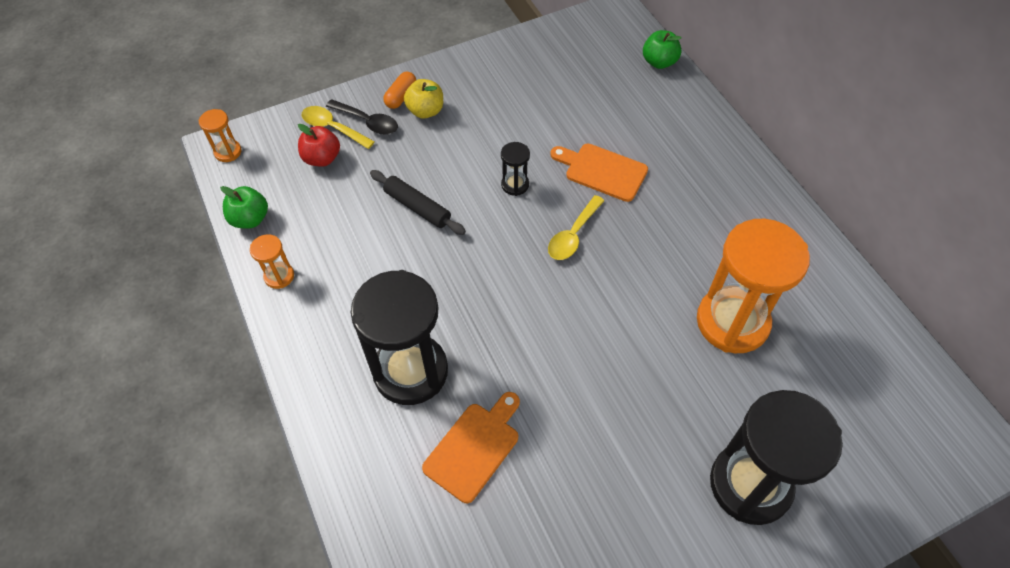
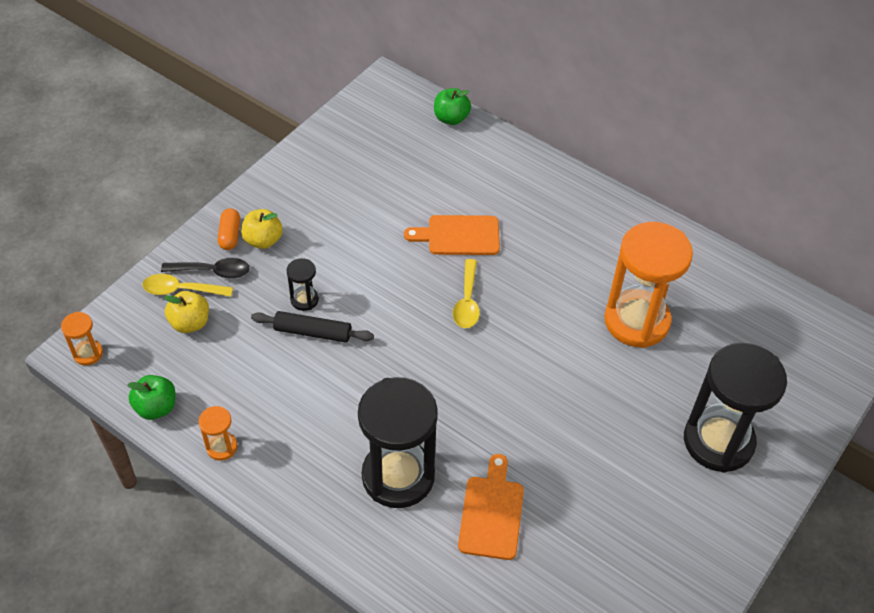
camera: 30 degrees left, 5 degrees down
red apple [298,124,340,167] -> yellow apple [164,291,209,333]
black hourglass [501,142,530,196] -> black hourglass moved to [287,258,319,311]

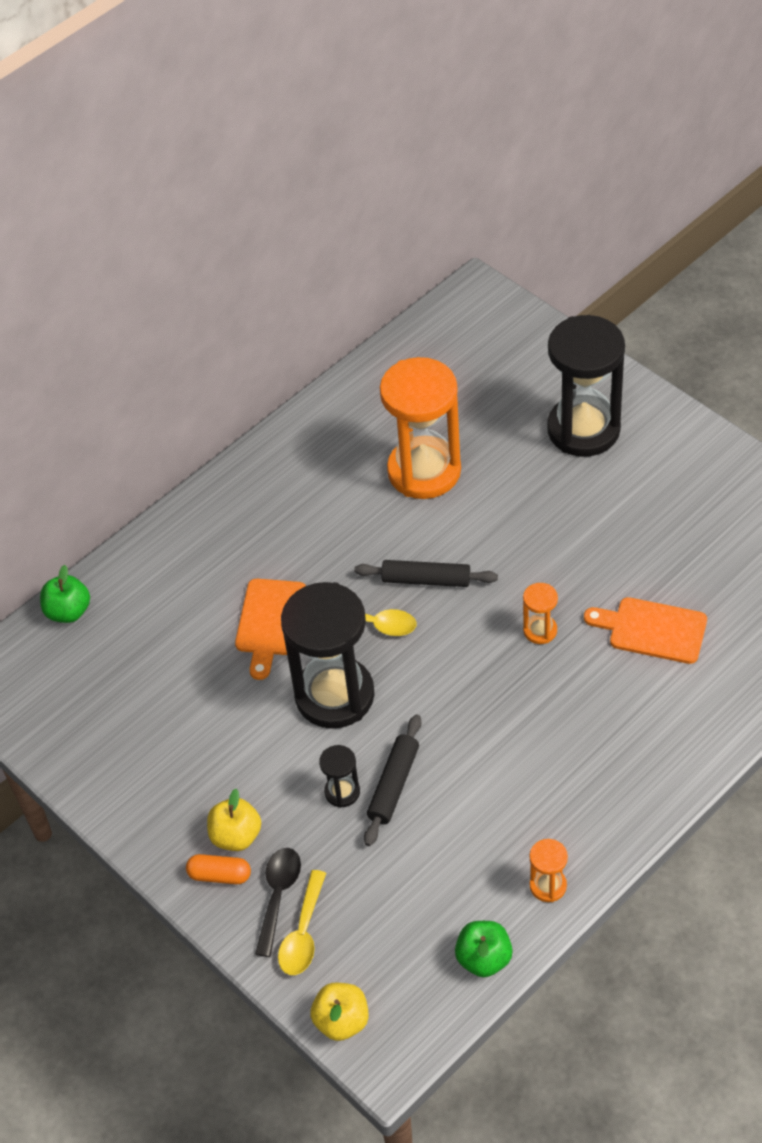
camera: 75 degrees left, 0 degrees up
orange hourglass [61,312,103,366] -> orange hourglass moved to [523,583,558,644]
yellow apple [164,291,209,333] -> yellow apple moved to [310,983,369,1041]
black hourglass [358,377,438,508] -> black hourglass moved to [281,582,375,729]
none -> black rolling pin [354,560,498,587]

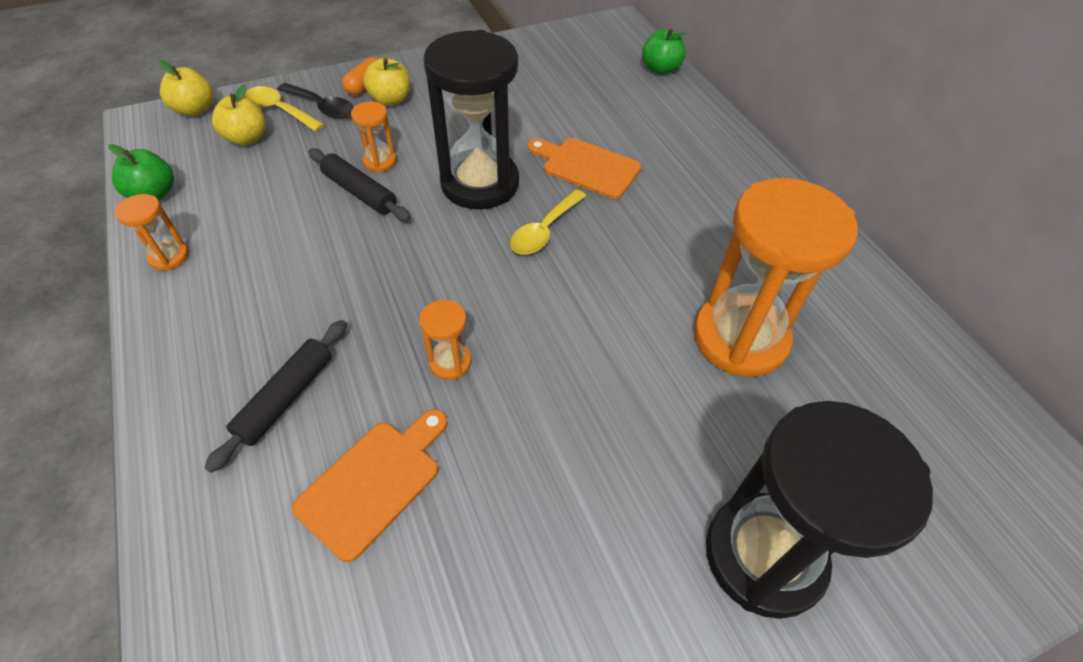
camera: 105 degrees right, 0 degrees up
black hourglass [319,745,360,808] -> orange hourglass [351,101,396,172]
black rolling pin [354,560,498,587] -> black rolling pin moved to [205,320,347,473]
none -> yellow apple [212,84,266,146]

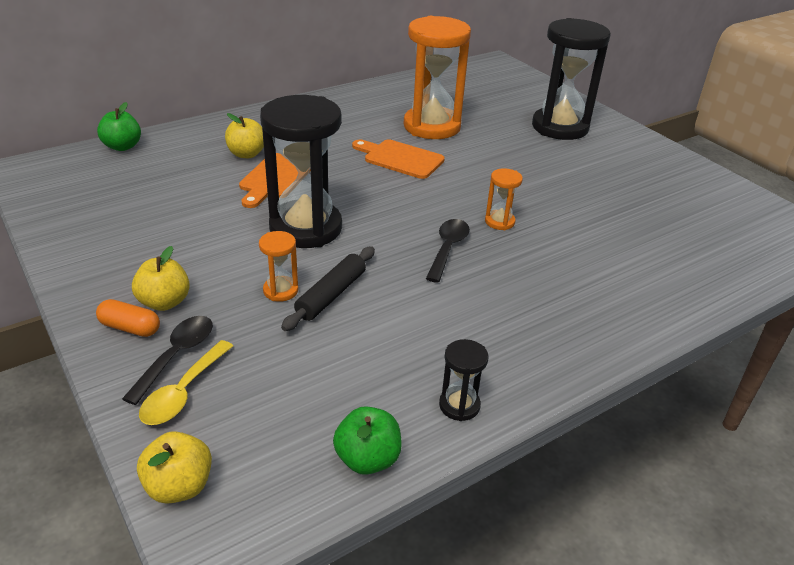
camera: 100 degrees left, 15 degrees down
orange hourglass [115,194,189,271] -> black hourglass [439,339,489,421]
black rolling pin [205,320,347,473] -> none
yellow apple [212,84,266,146] -> yellow apple moved to [225,113,264,158]
orange cutting board [292,409,448,562] -> orange cutting board moved to [352,140,445,179]
yellow spoon [510,189,586,255] -> none
none -> black spoon [426,219,470,283]

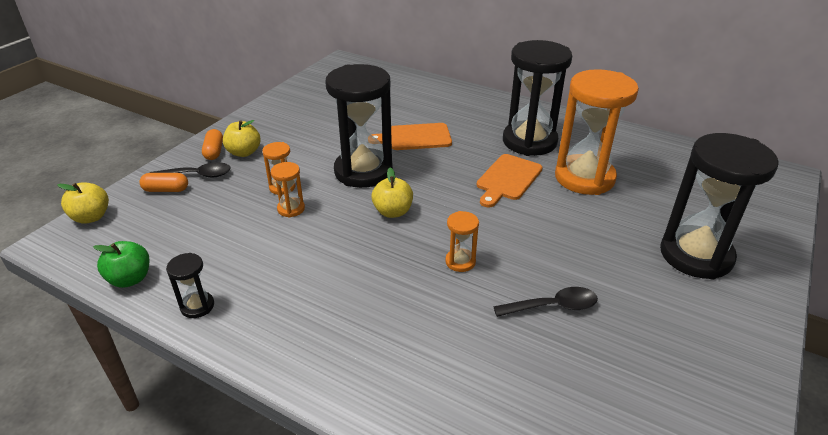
camera: 65 degrees right, 0 degrees up
green apple [97,102,141,151] -> none
yellow spoon [139,340,233,425] -> orange capsule [139,173,188,192]
yellow apple [225,113,264,158] -> yellow apple moved to [371,168,413,218]
black rolling pin [281,246,375,331] -> orange hourglass [271,162,305,218]
orange cutting board [352,140,445,179] -> orange cutting board turned 150 degrees counterclockwise [477,154,543,207]
black spoon [426,219,470,283] -> black spoon moved to [493,287,598,317]
none -> black hourglass [503,40,572,156]

